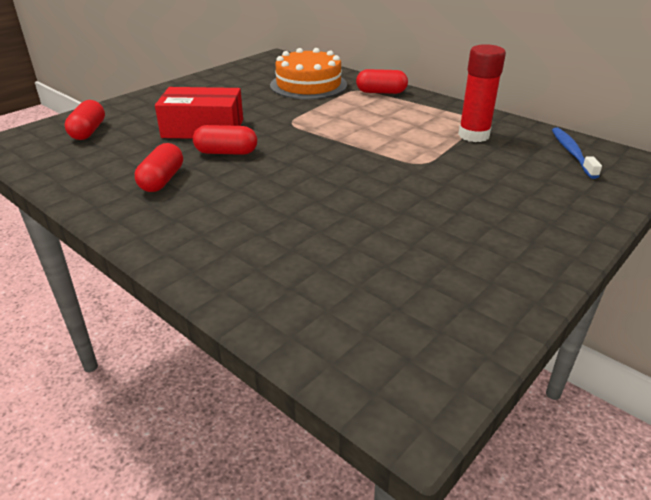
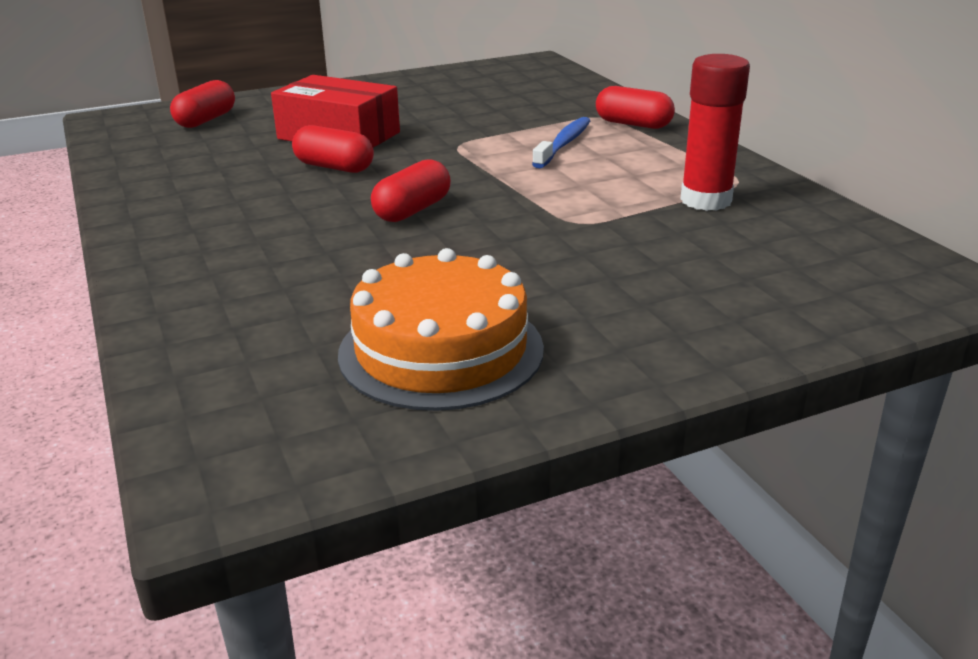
camera: 25 degrees right, 5 degrees down
red capsule [135,143,183,192] -> red capsule moved to [371,159,451,222]
orange cake [270,48,347,99] -> orange cake moved to [338,248,544,411]
blue toothbrush [552,128,602,179] -> blue toothbrush moved to [532,117,590,168]

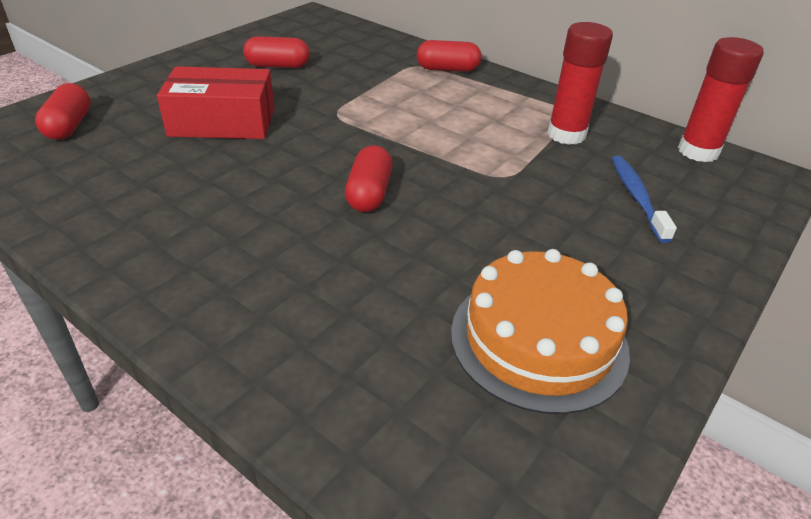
camera: 30 degrees left, 10 degrees up
red capsule [292,125,374,173] -> red capsule moved to [243,36,310,68]
blue toothbrush [532,117,590,168] -> blue toothbrush moved to [611,156,677,243]
none -> red glue stick [678,37,764,162]

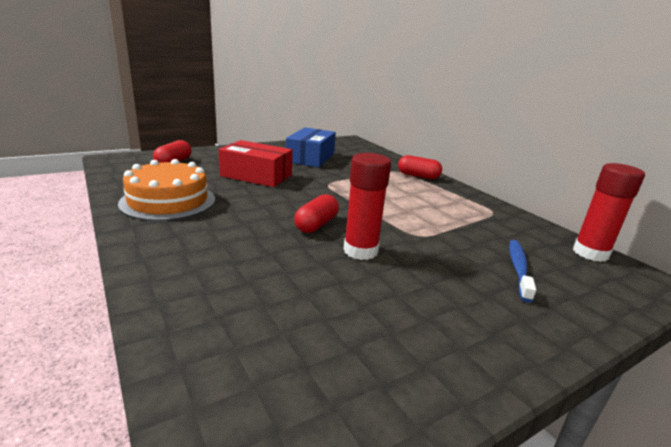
camera: 20 degrees right, 15 degrees down
red capsule [243,36,310,68] -> blue box [286,127,336,167]
orange cake [451,249,630,414] -> orange cake moved to [118,159,215,221]
red glue stick [547,22,613,145] -> red glue stick moved to [343,153,391,260]

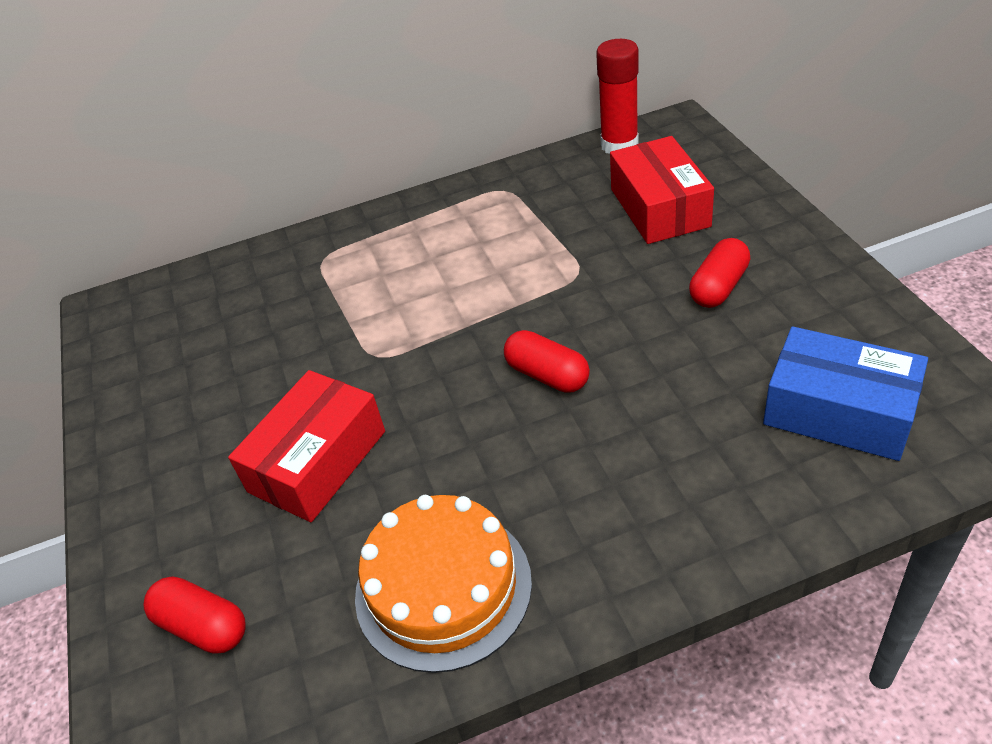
camera: 70 degrees left, 20 degrees up
blue box [286,127,336,167] -> blue box moved to [763,326,928,461]
red glue stick [343,153,391,260] -> none
red capsule [398,155,442,179] -> red capsule moved to [689,238,750,308]
blue toothbrush [509,240,536,303] -> red box [610,136,714,244]

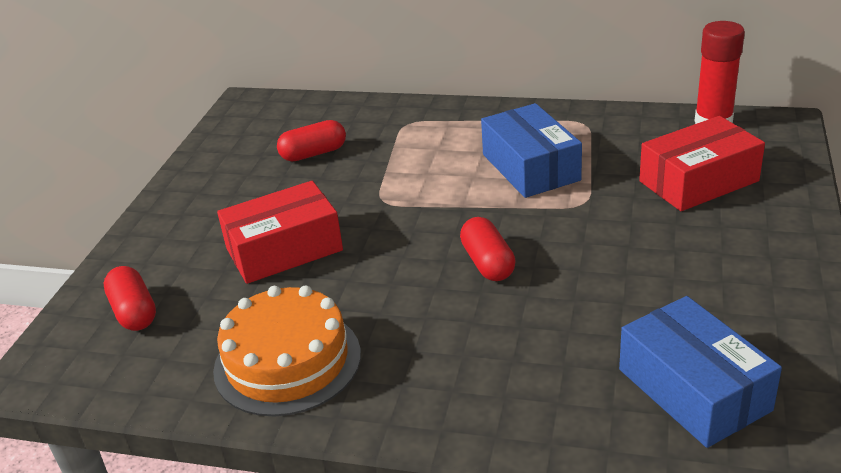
camera: 30 degrees right, 10 degrees down
red box [610,136,714,244] -> red box turned 45 degrees clockwise [639,116,765,211]
red capsule [689,238,750,308] -> red capsule moved to [277,120,346,162]
none -> blue box [481,103,582,198]

